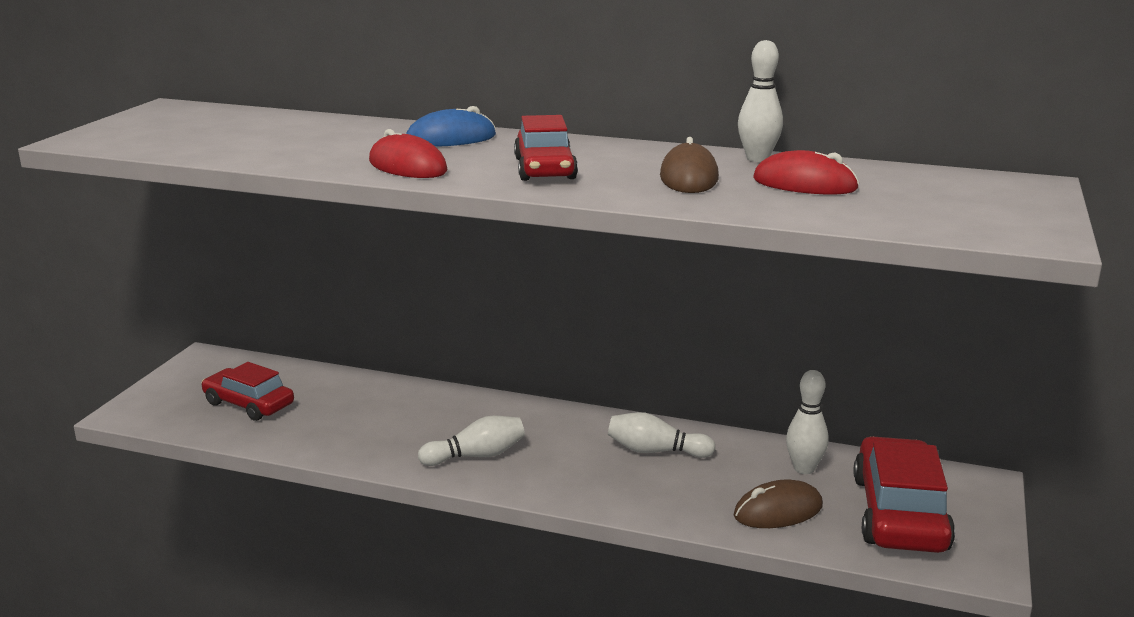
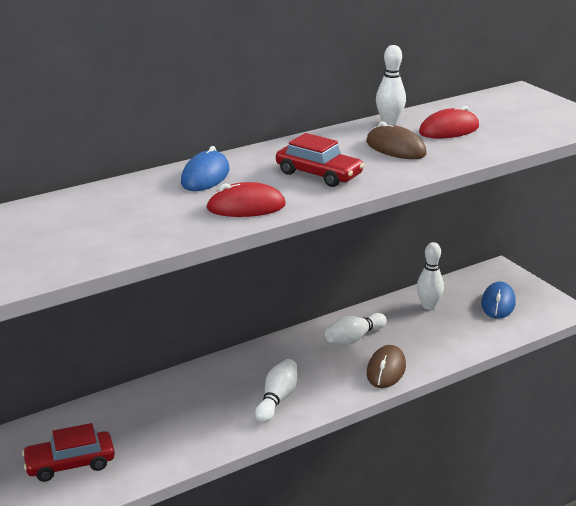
camera: 50 degrees left, 5 degrees up
brown mouse [734,480,823,528] -> brown mouse moved to [367,345,406,388]
red car [853,436,955,553] -> blue mouse [481,282,516,319]

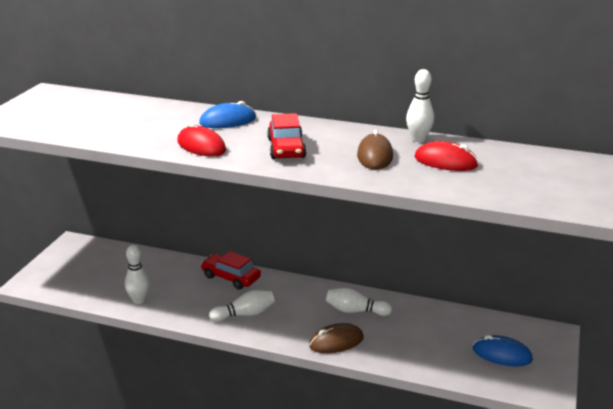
camera: 50 degrees right, 0 degrees up
red car [22,423,115,482] -> red car moved to [201,251,261,290]
white bowling pin [417,242,444,309] -> white bowling pin moved to [125,245,150,304]
blue mouse [481,282,516,319] -> blue mouse turned 45 degrees clockwise [473,335,533,367]

